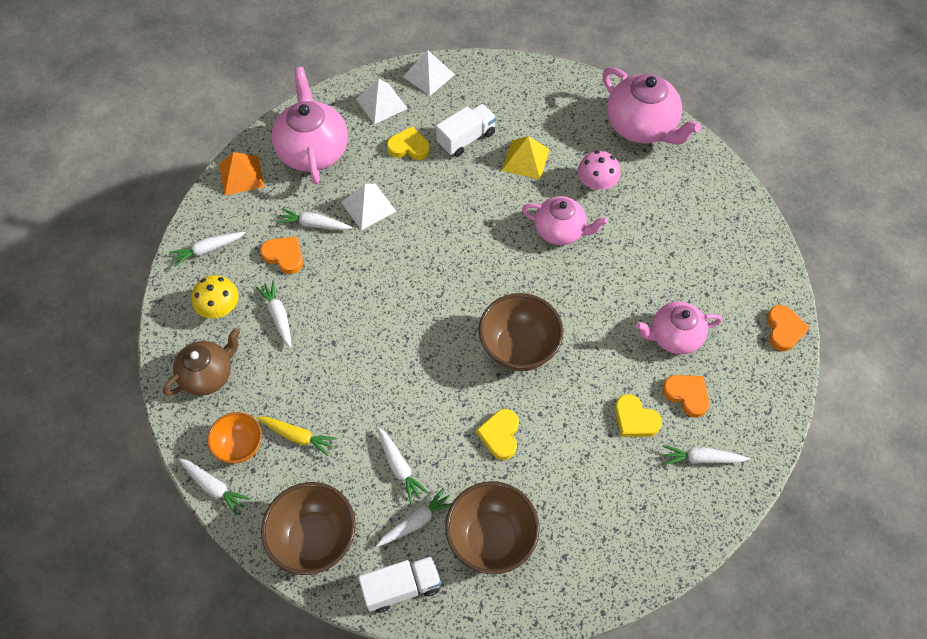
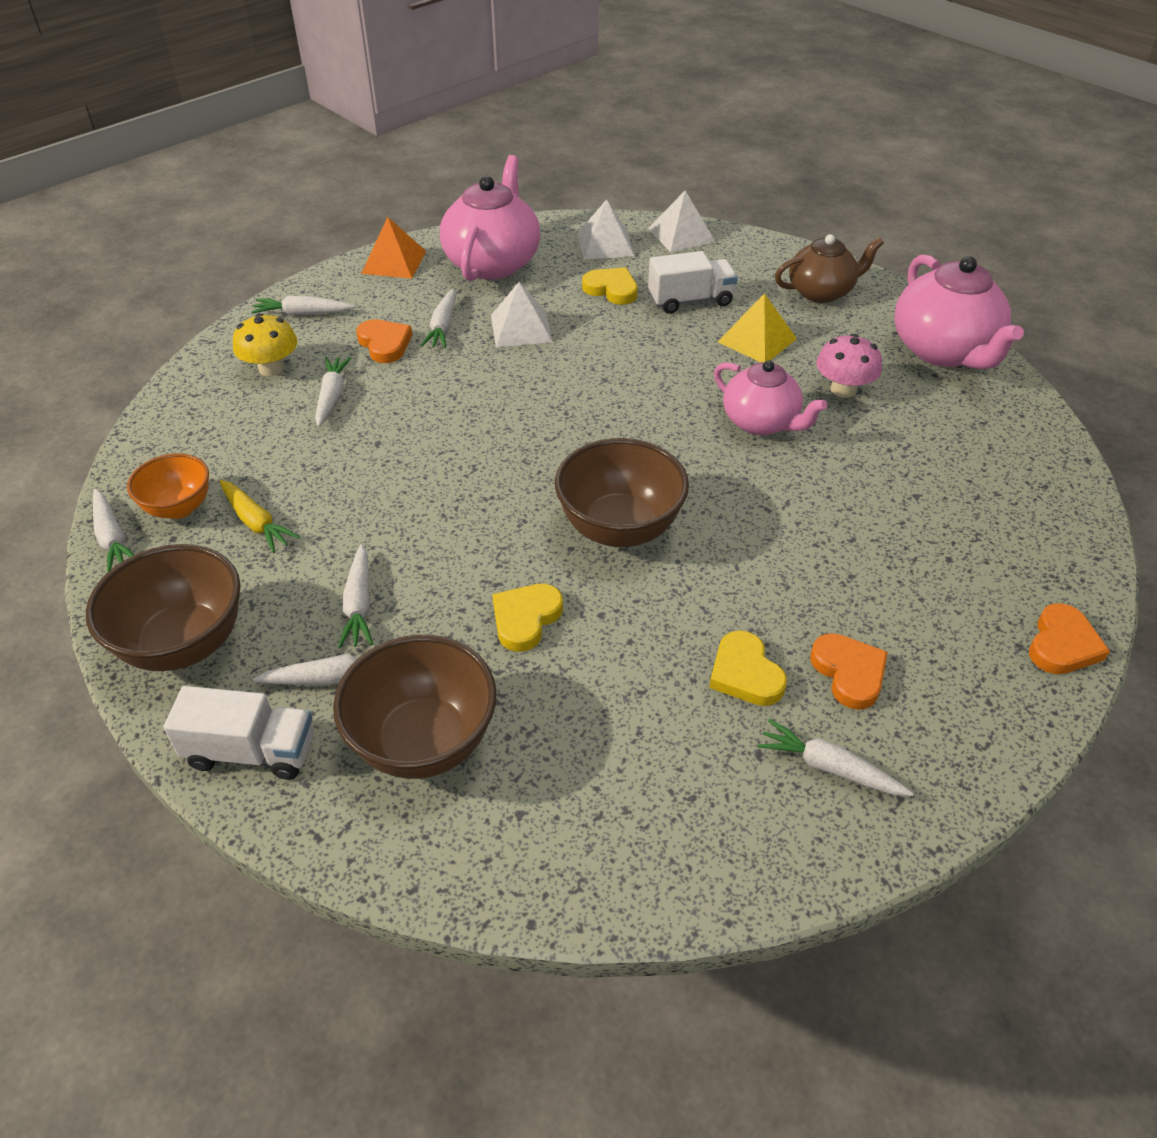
camera: 25 degrees right, 15 degrees down
brown teapot [163,328,240,396] -> brown teapot moved to [775,234,884,303]
white carrot [277,208,352,230] -> white carrot turned 120 degrees counterclockwise [421,288,456,348]
pink teapot [636,301,722,355] -> none

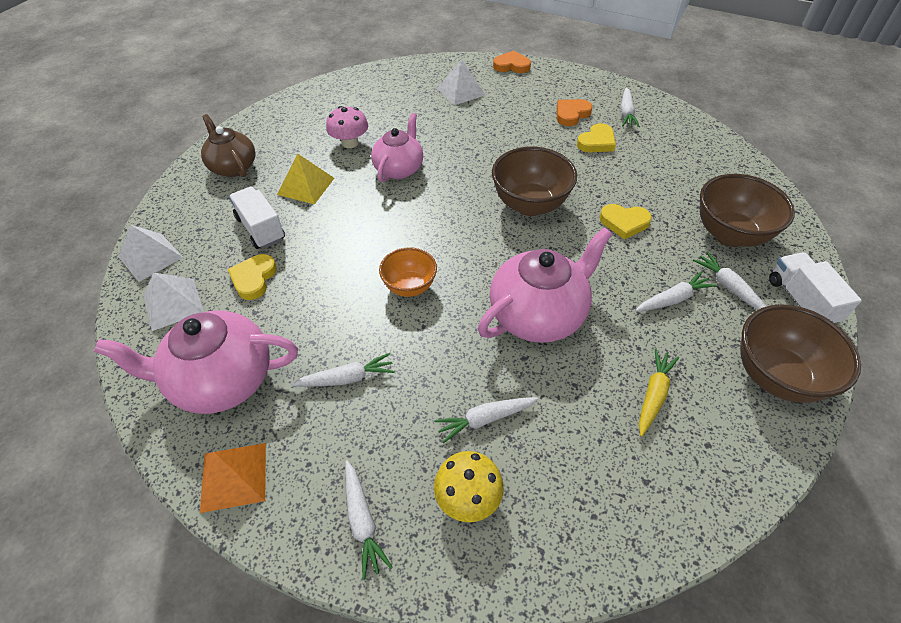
camera: 110 degrees left, 5 degrees up
white carrot [93,489,134,573] -> none
orange bowl [127,453,209,519] -> orange bowl moved to [379,248,437,297]
orange heart [356,319,412,363] -> none
white pyramid [491,282,553,347] -> white pyramid moved to [438,59,485,105]
pink teapot [894,254,1024,369] -> pink teapot moved to [478,227,612,343]

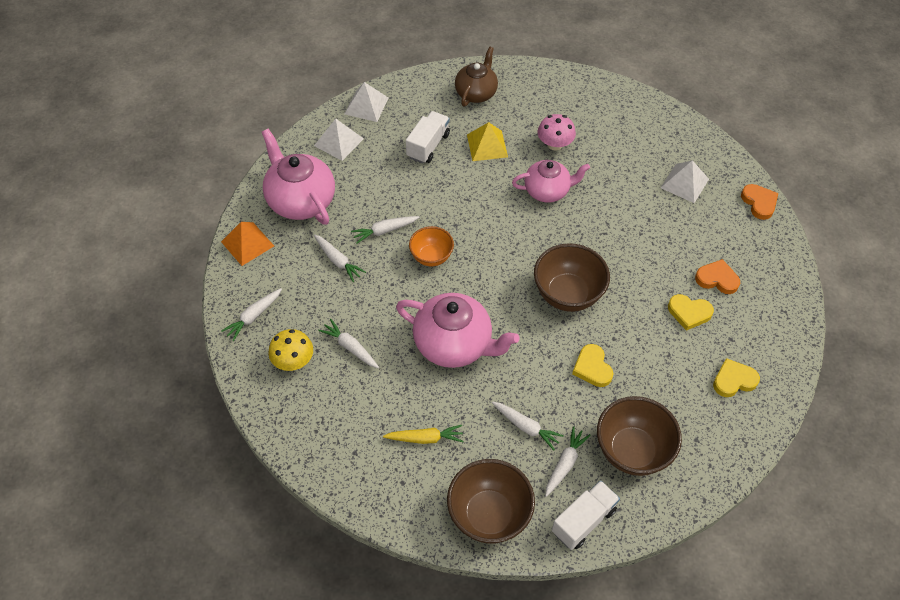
camera: 60 degrees right, 5 degrees up
yellow heart [228,254,277,300] -> yellow heart moved to [713,358,760,397]
white carrot [621,87,640,127] -> white carrot moved to [351,216,419,244]

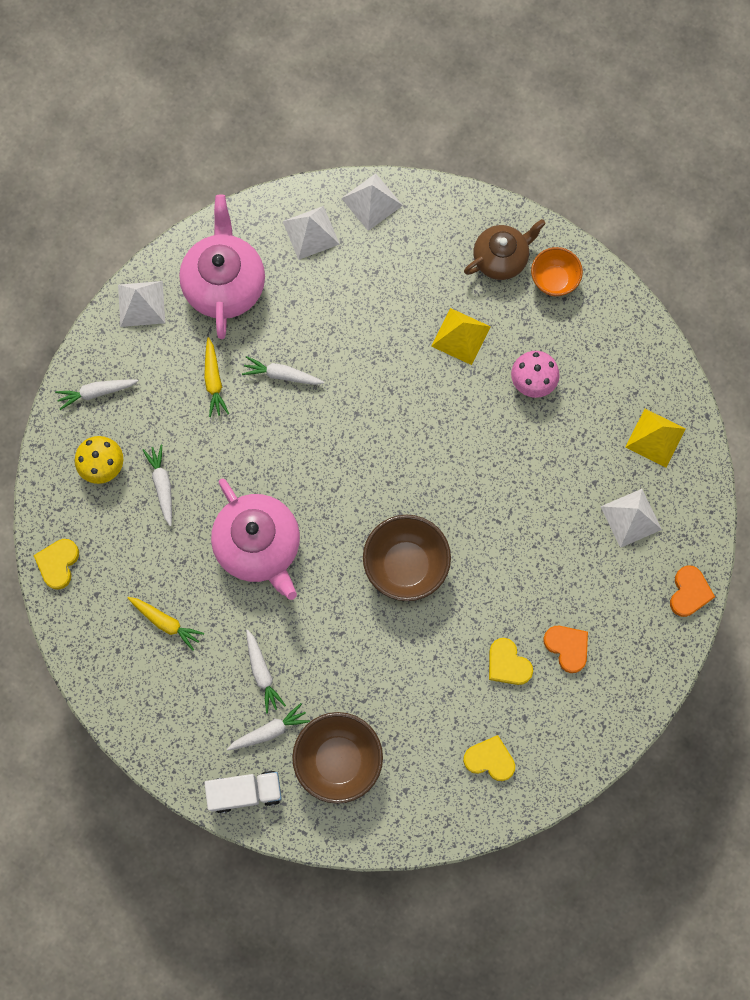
camera: 35 degrees right, 20 degrees up
orange pyramid [221,222,274,266] -> white pyramid [118,281,165,327]
white carrot [314,234,366,282] -> yellow carrot [204,337,229,417]
white truck [406,111,450,164] -> none
orange bowl [409,226,454,266] -> orange bowl moved to [531,247,583,296]
brown bowl [447,459,535,544] -> none
pink teapot [512,160,590,202] -> none
yellow heart [572,344,613,387] -> yellow heart moved to [33,539,79,590]
none -> yellow pyramid [625,409,686,468]

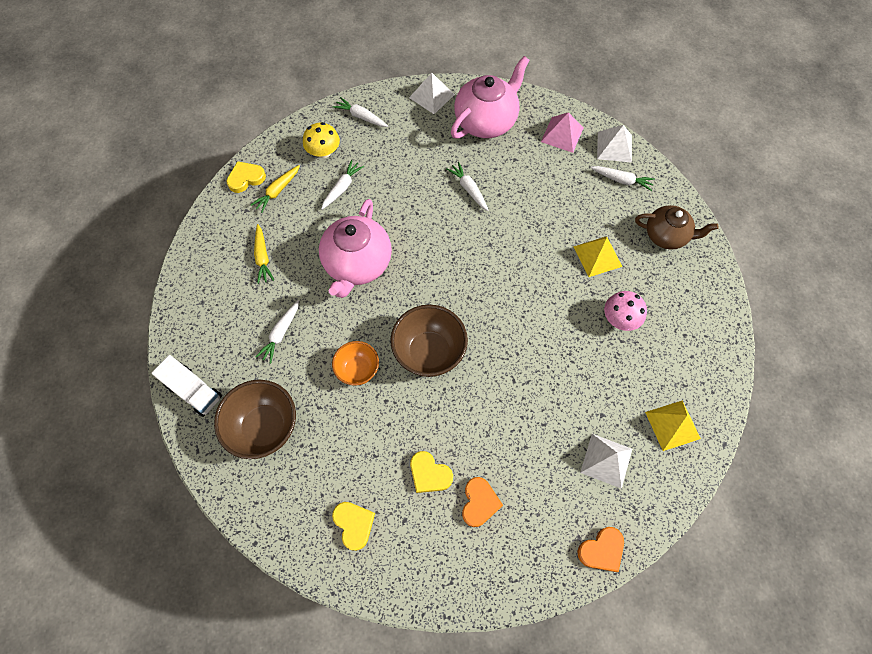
camera: 45 degrees right, 10 degrees down
yellow carrot [204,337,229,417] -> yellow carrot moved to [251,165,300,213]
white carrot [227,703,310,751] -> white carrot moved to [590,166,655,191]
white pyramid [283,206,340,260] -> pink pyramid [541,112,583,153]
yellow heart [489,638,533,685] -> yellow heart turned 60 degrees counterclockwise [410,451,453,493]
orange bowl [531,247,583,296] -> orange bowl moved to [332,341,379,386]

